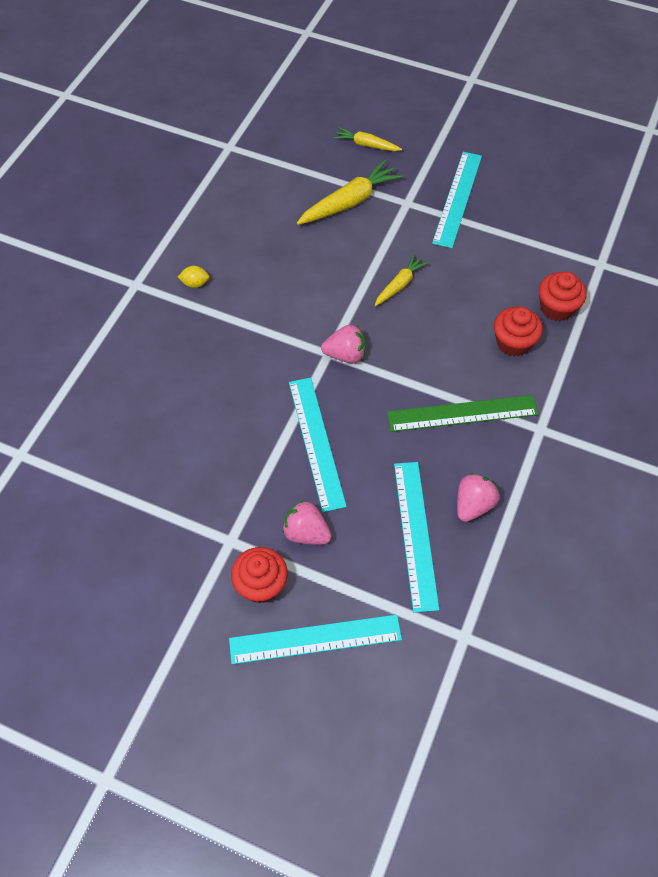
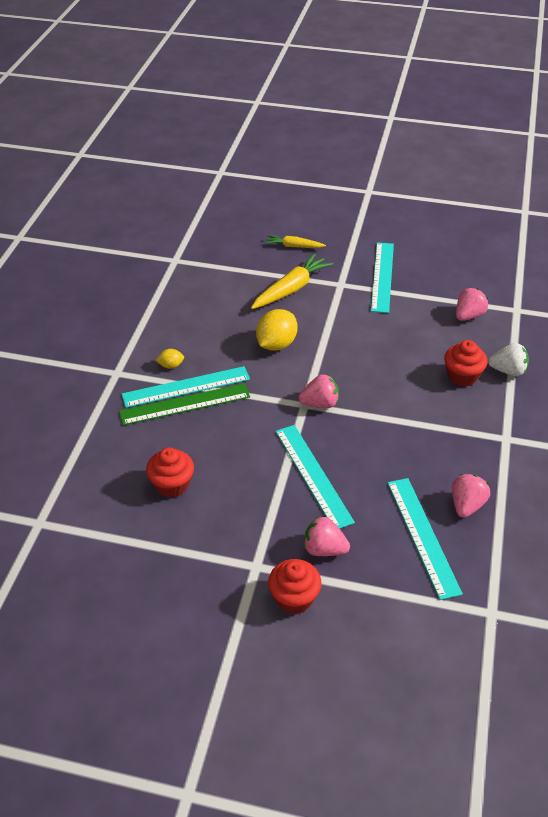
camera: 10 degrees left, 15 degrees down
turquoise ruler [229,615,402,664] -> turquoise ruler moved to [122,366,250,408]
yellow carrot [374,254,429,306] -> none
green ruler [387,395,539,432] -> green ruler moved to [119,383,250,425]
red cupcake [539,271,587,321] -> red cupcake moved to [146,448,194,498]
none -> yellow lemon [256,309,298,351]
none -> pink strawberry [456,288,488,321]
none -> white strawberry [488,343,529,376]

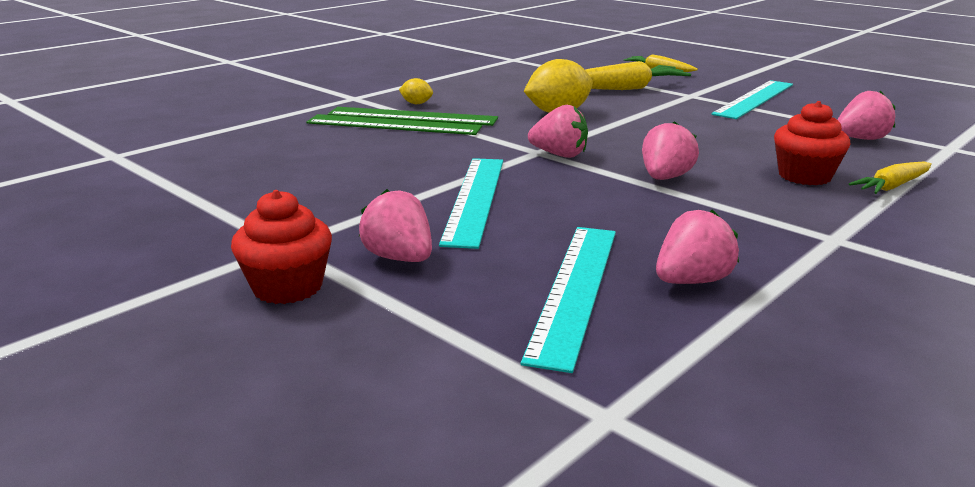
camera: 30 degrees right, 20 degrees down
turquoise ruler [122,366,250,408] -> green ruler [328,107,498,126]
red cupcake [146,448,194,498] -> none
white strawberry [488,343,529,376] -> yellow carrot [849,162,932,194]
none -> pink strawberry [642,121,699,180]

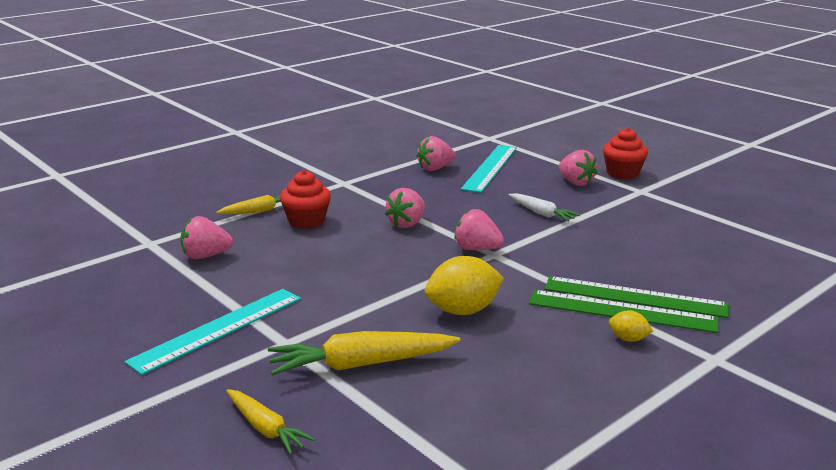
camera: 175 degrees left, 0 degrees up
turquoise ruler [439,158,503,249] -> white carrot [508,193,580,222]

